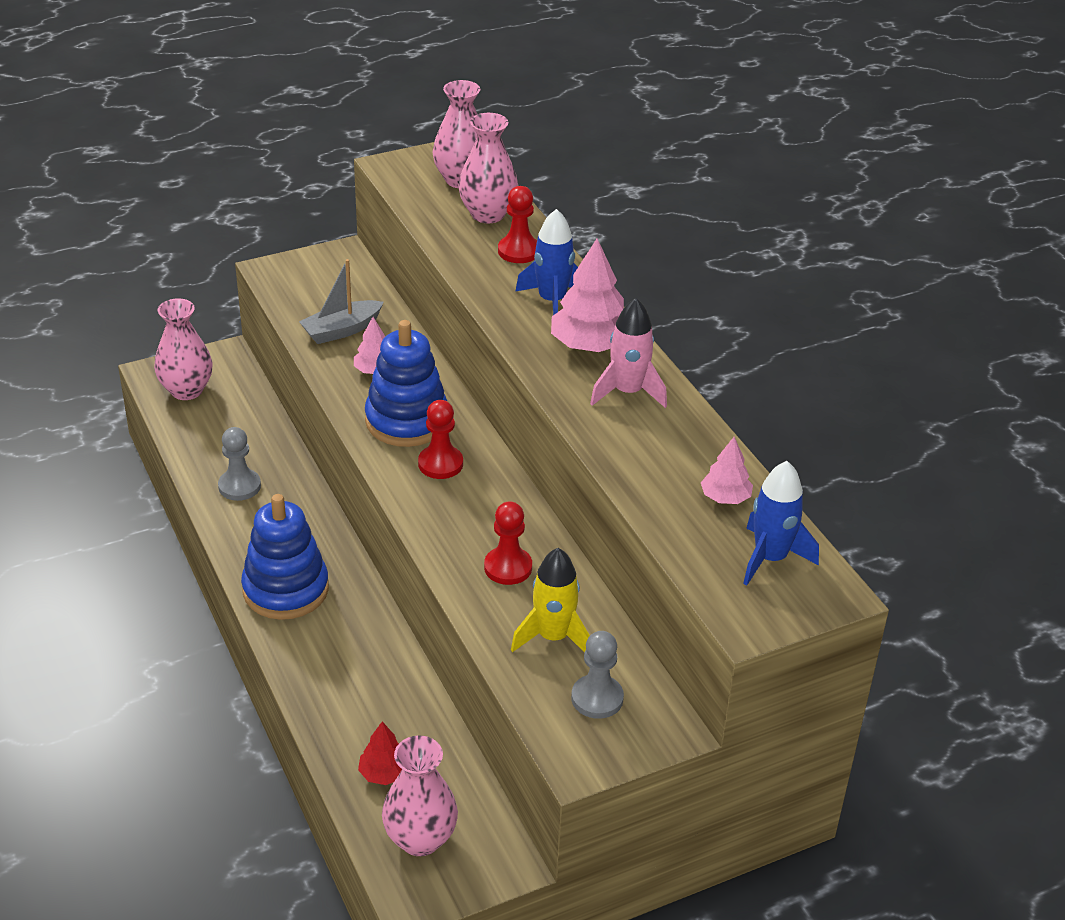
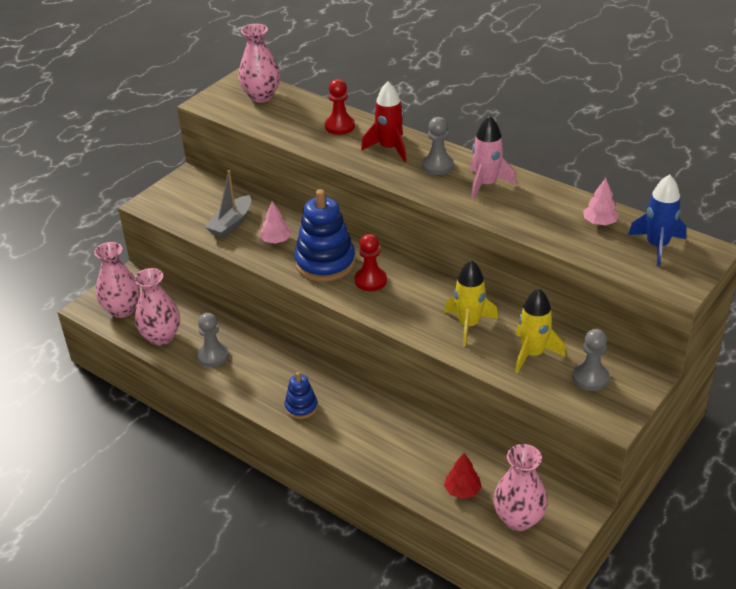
camera: 25 degrees left, 0 degrees up
blue stacking toy [241,494,329,620] -> blue stacking toy [285,372,318,419], size x0.52
pink vase [458,113,518,223] -> pink vase moved to [134,268,180,346]
red pawn [484,501,532,585] -> yellow rocket [444,260,498,346]
blue rocket [515,209,578,315] -> red rocket [361,82,406,162]
pink tree [551,238,624,352] -> grey pawn [422,117,454,175]

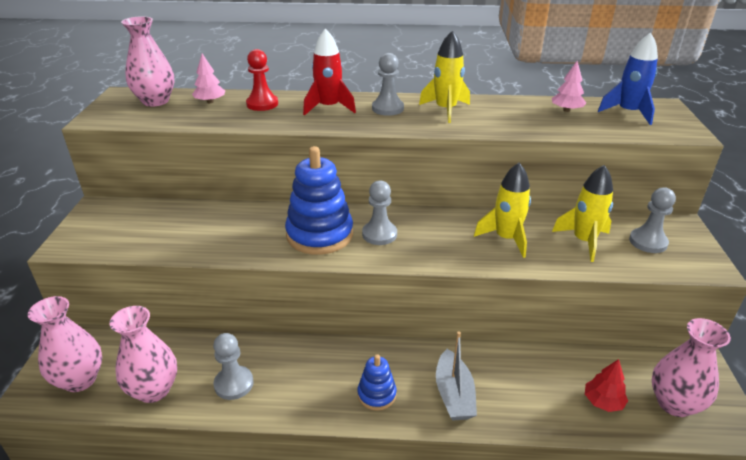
camera: 35 degrees left, 5 degrees down
grey boat [205,170,251,238] -> grey boat moved to [436,332,477,421]
pink tree [260,201,292,243] -> pink tree moved to [192,54,225,103]
red pawn [355,234,387,291] -> grey pawn [362,180,397,245]
pink rocket [470,116,517,200] -> yellow rocket [419,31,470,123]

